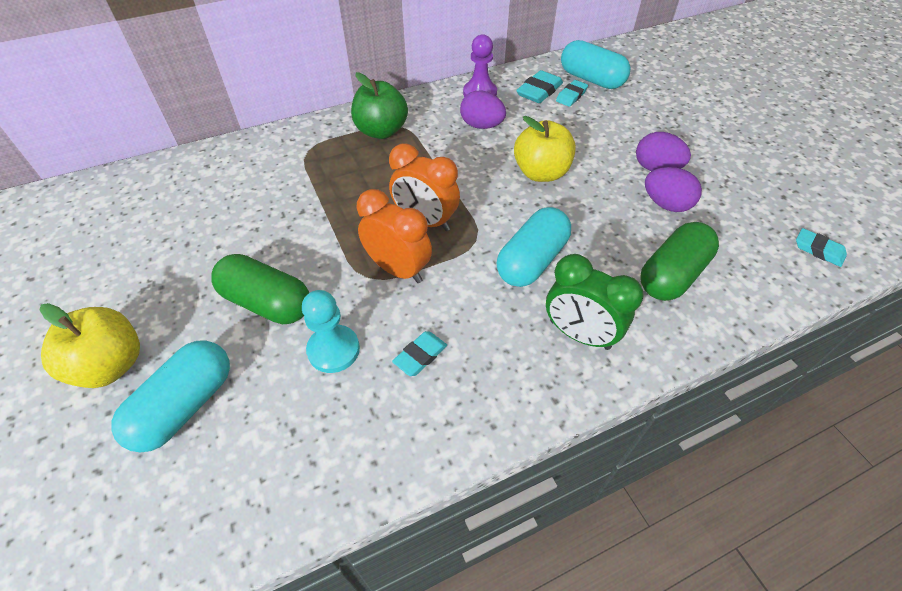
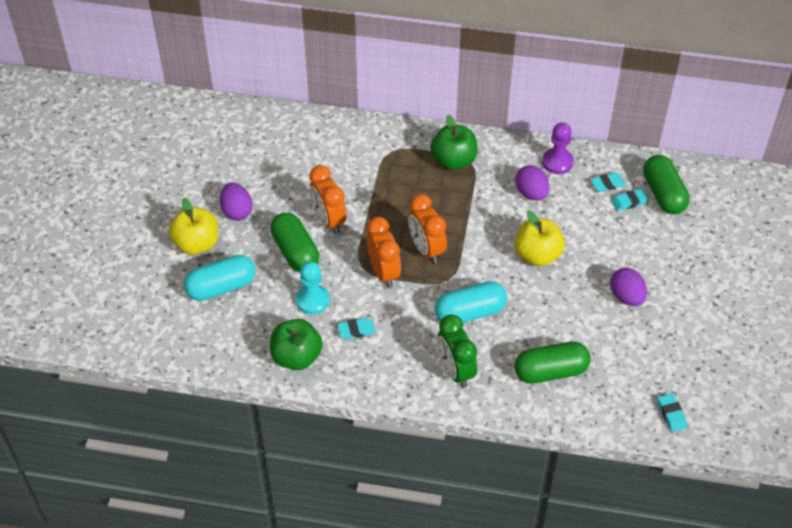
camera: 35 degrees right, 0 degrees up
turquoise eraser [516,70,563,103] -> turquoise eraser [590,172,626,192], size x0.66
turquoise capsule [561,40,630,89] -> green capsule [643,155,690,214]
purple egg [645,167,702,212] -> purple egg moved to [220,183,253,221]
none -> green apple [270,319,323,370]
none -> orange clock [309,165,347,234]

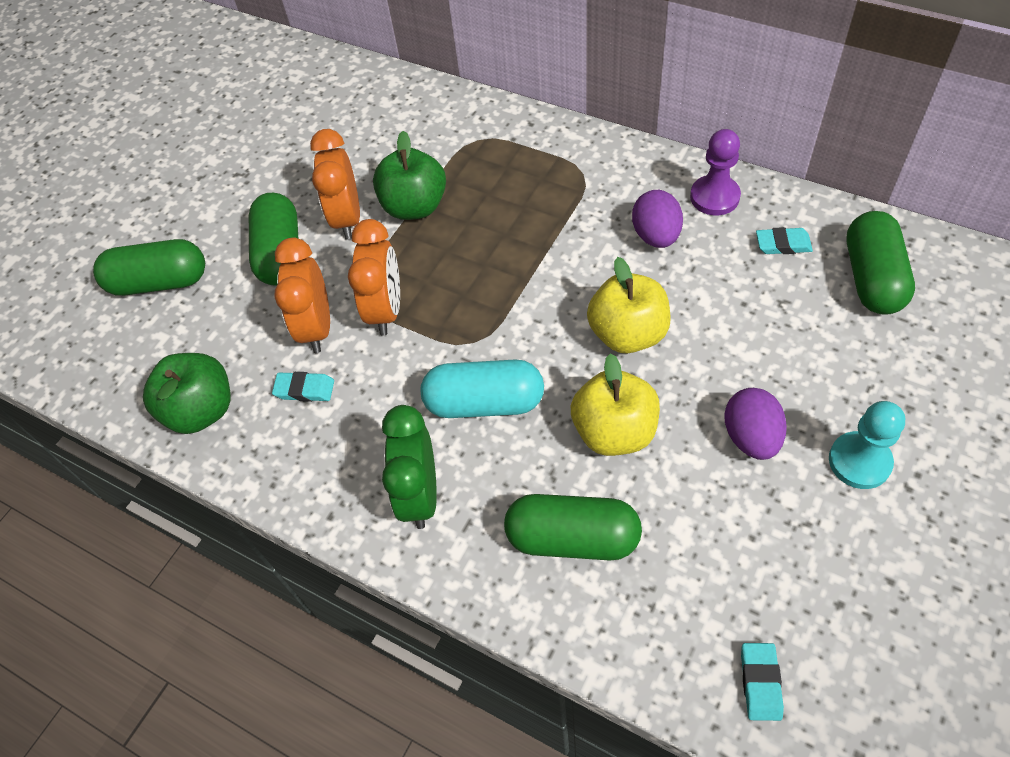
camera: 25 degrees right, 5 degrees up
yellow apple [169,198,218,255] -> yellow apple moved to [571,353,660,456]
turquoise capsule [184,255,256,301] -> green capsule [93,239,205,296]
purple egg [220,183,253,221] -> none
turquoise pawn [296,261,330,314] -> turquoise pawn moved to [829,401,905,489]
orange clock [408,194,447,264] -> orange clock moved to [274,237,330,353]
green apple [431,115,478,170] -> green apple moved to [373,131,446,220]
turquoise eraser [611,189,648,211] -> none

